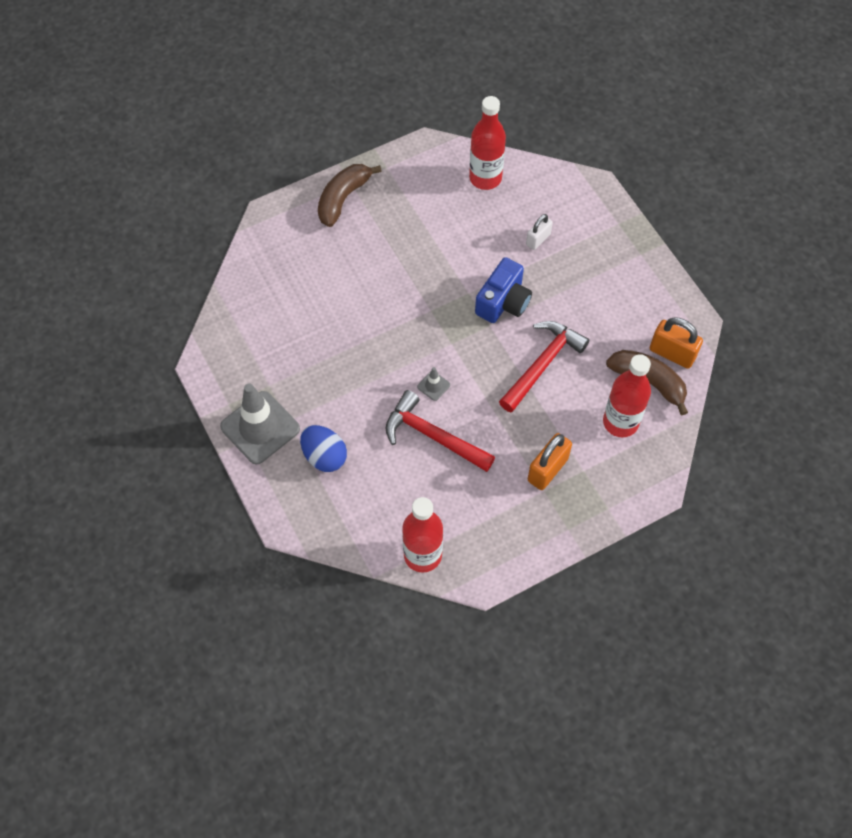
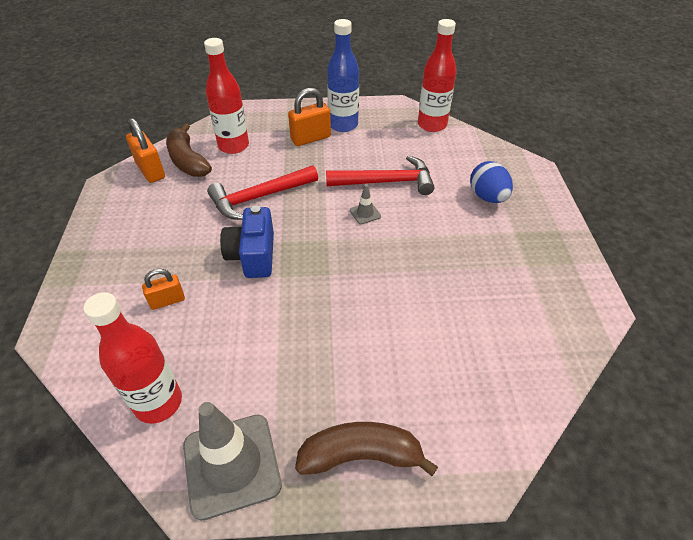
camera: 155 degrees left, 15 degrees down
grey traffic cone [220,383,300,464] -> grey traffic cone moved to [183,402,282,521]
brown banana [318,164,382,227] -> brown banana turned 150 degrees counterclockwise [295,422,438,476]
red hammer [386,390,495,472] -> red hammer turned 60 degrees counterclockwise [326,155,435,195]
blue camera [475,257,532,323] -> blue camera turned 60 degrees counterclockwise [220,205,274,278]
white padlock [526,214,553,250] -> orange padlock [142,269,185,310]
none -> blue bottle [327,19,359,132]

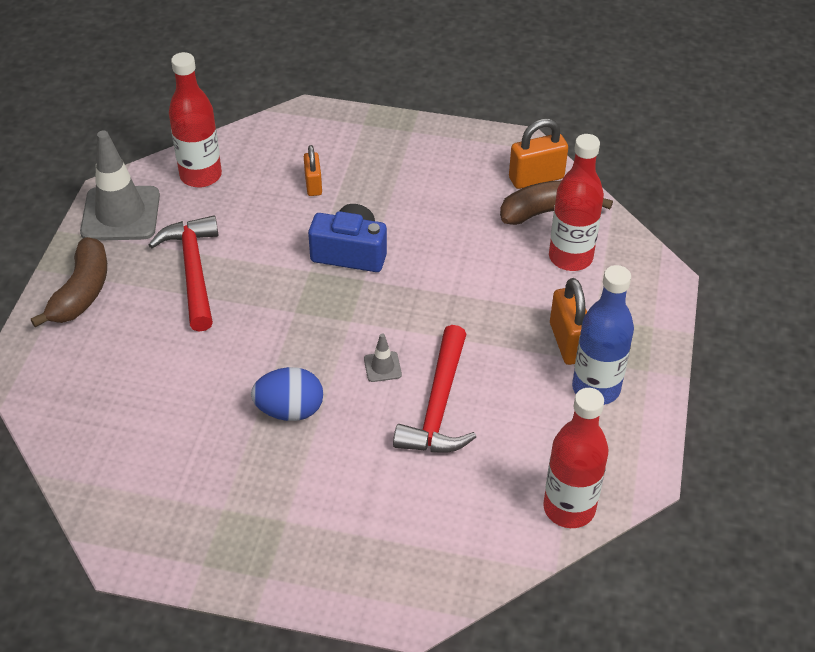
camera: 105 degrees right, 0 degrees up
red hammer [207,165,318,220] -> red hammer moved to [149,216,218,332]
blue egg [470,161,513,203] -> blue egg moved to [251,367,323,421]

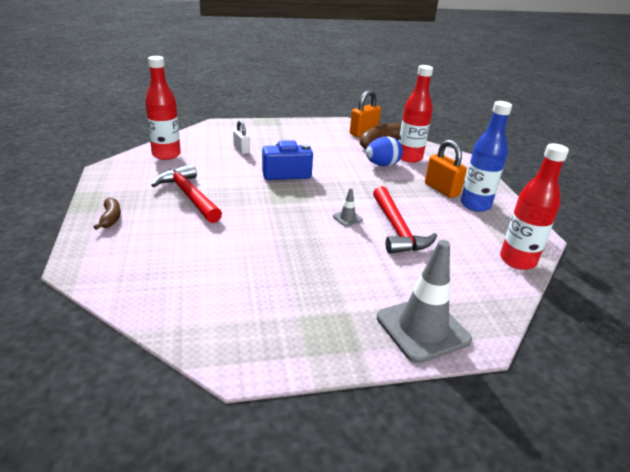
camera: 25 degrees left, 15 degrees down
brown banana [31,237,107,327] -> brown banana [94,197,121,230], size x0.57
grey traffic cone [80,131,160,241] -> grey traffic cone moved to [377,240,472,363]
blue egg [251,367,323,421] -> blue egg moved to [366,137,403,166]
orange padlock [304,145,322,196] -> white padlock [233,120,250,154]

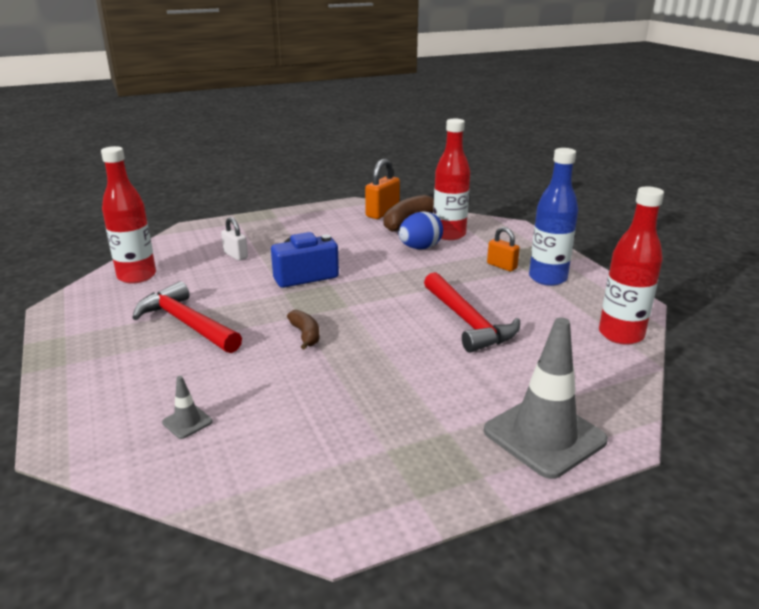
camera: 10 degrees left, 5 degrees down
brown banana [94,197,121,230] -> brown banana moved to [287,310,319,350]
grey traffic cone [333,188,363,226] -> grey traffic cone moved to [162,376,213,439]
orange padlock [425,140,467,198] -> orange padlock [487,227,520,272], size x0.64

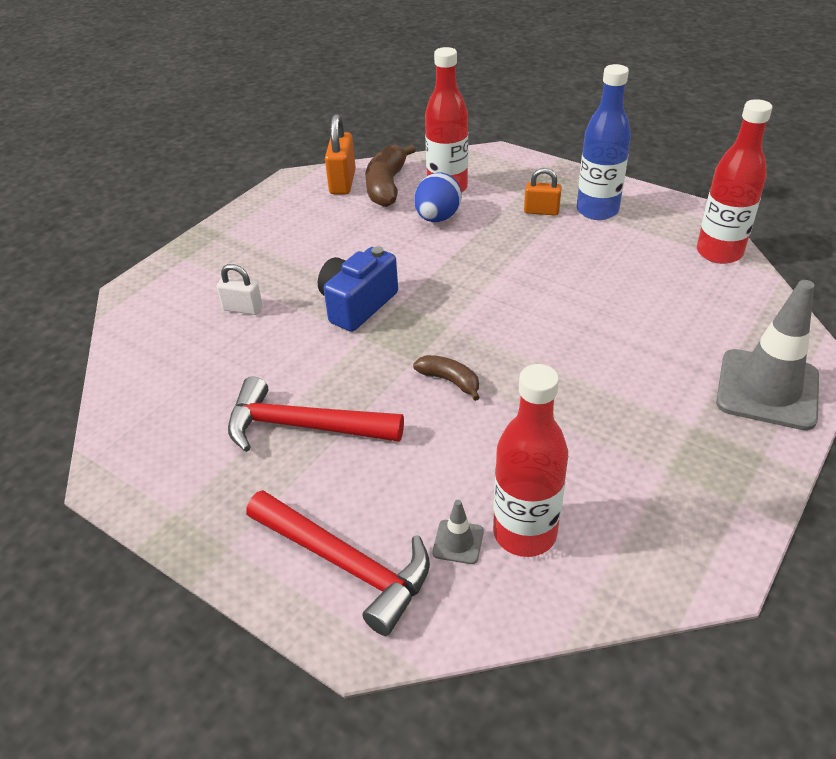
camera: 30 degrees left, 15 degrees up
red bottle [101,146,156,284] -> red bottle moved to [493,364,568,557]
red hammer [424,272,520,353] -> red hammer moved to [246,490,430,636]

